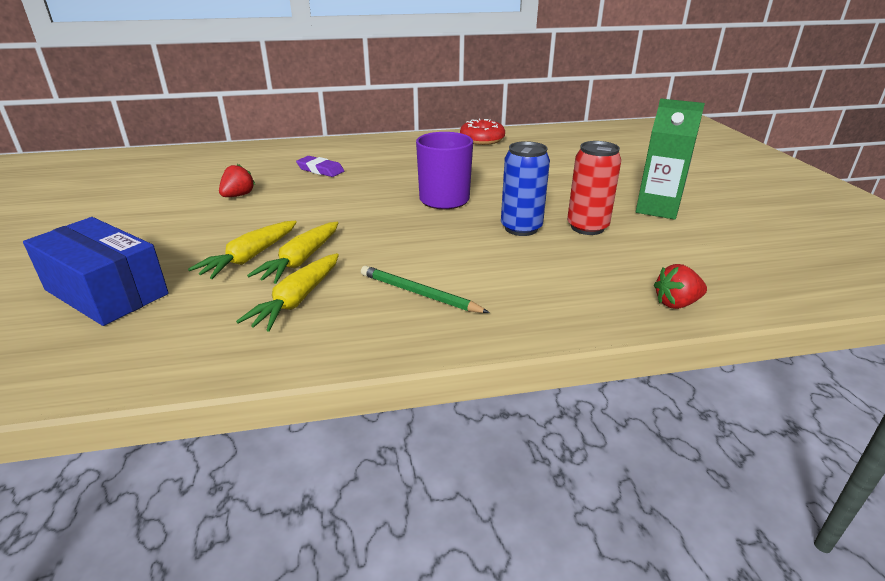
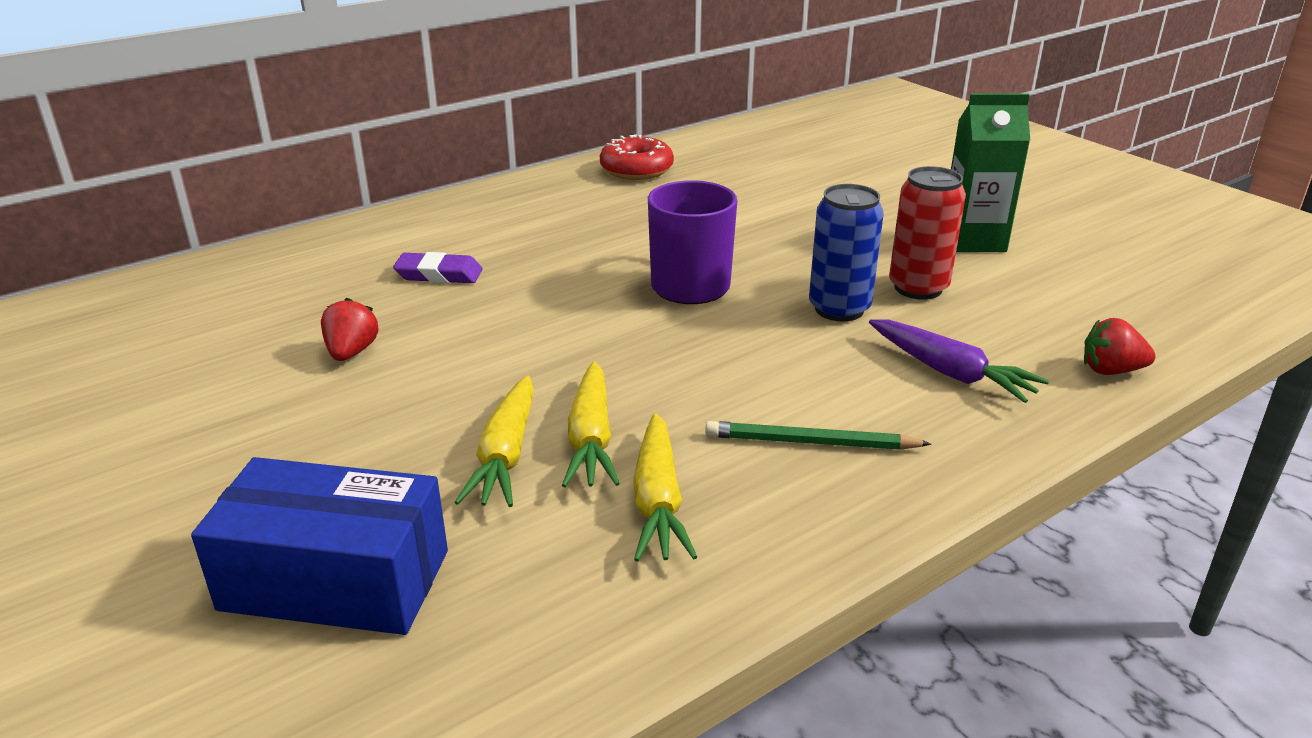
camera: 25 degrees left, 0 degrees up
red strawberry [654,264,707,309] -> red strawberry turned 45 degrees clockwise [1084,318,1156,375]
none -> purple carrot [869,319,1049,403]

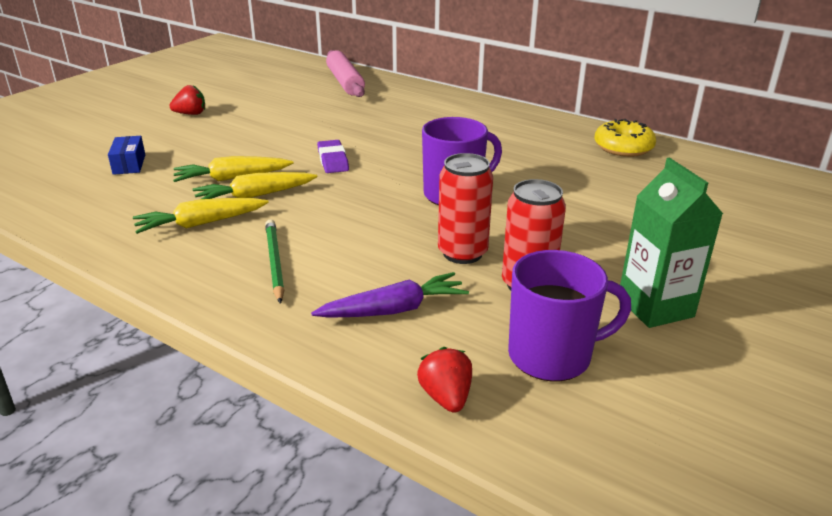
camera: 70 degrees right, 0 degrees up
blue box [191,457,448,635] -> blue box [108,136,145,175], size x0.48
red strawberry [321,298,379,361] -> red strawberry moved to [169,85,205,115]
purple eraser [393,252,482,283] -> purple eraser moved to [317,140,349,173]
red donut [600,134,674,180] -> yellow donut [594,119,656,157]
blue can [809,184,884,322] -> red can [438,153,493,264]
purple carrot [869,319,1049,403] -> purple carrot turned 135 degrees counterclockwise [311,272,469,318]
none -> pink rolling pin [326,50,365,97]
none -> purple mug [508,250,631,381]

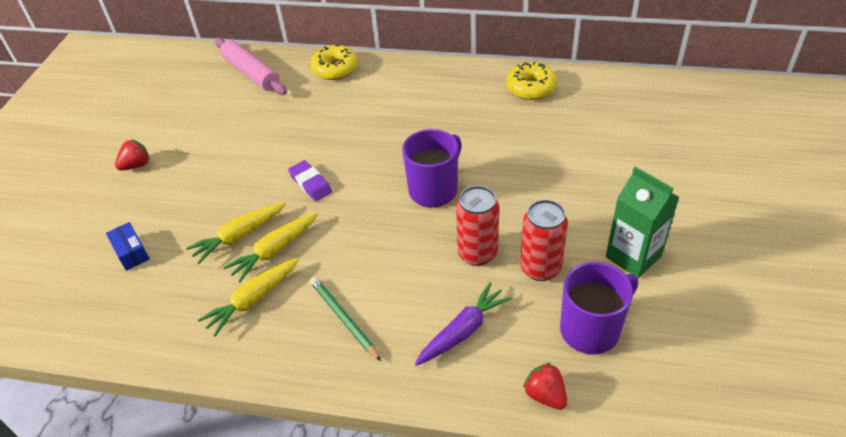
camera: 20 degrees left, 15 degrees up
none -> yellow donut [310,45,358,80]

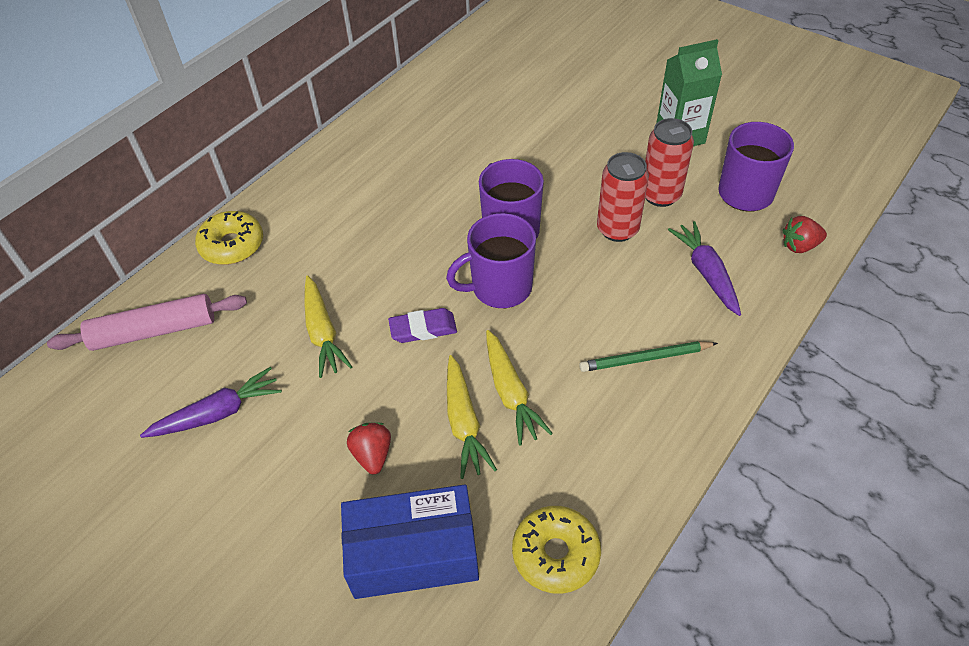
camera: 65 degrees left, 5 degrees up
blue box [106,222,150,271] -> blue box [341,485,479,599], size x2.08
red strawberry [115,139,149,170] -> red strawberry moved to [347,422,391,474]
yellow carrot [198,258,299,337] -> yellow carrot moved to [304,276,352,378]
yellow donut [506,61,557,100] -> yellow donut moved to [512,506,601,594]
none -> purple carrot [140,367,282,438]
none -> purple mug [446,213,536,308]

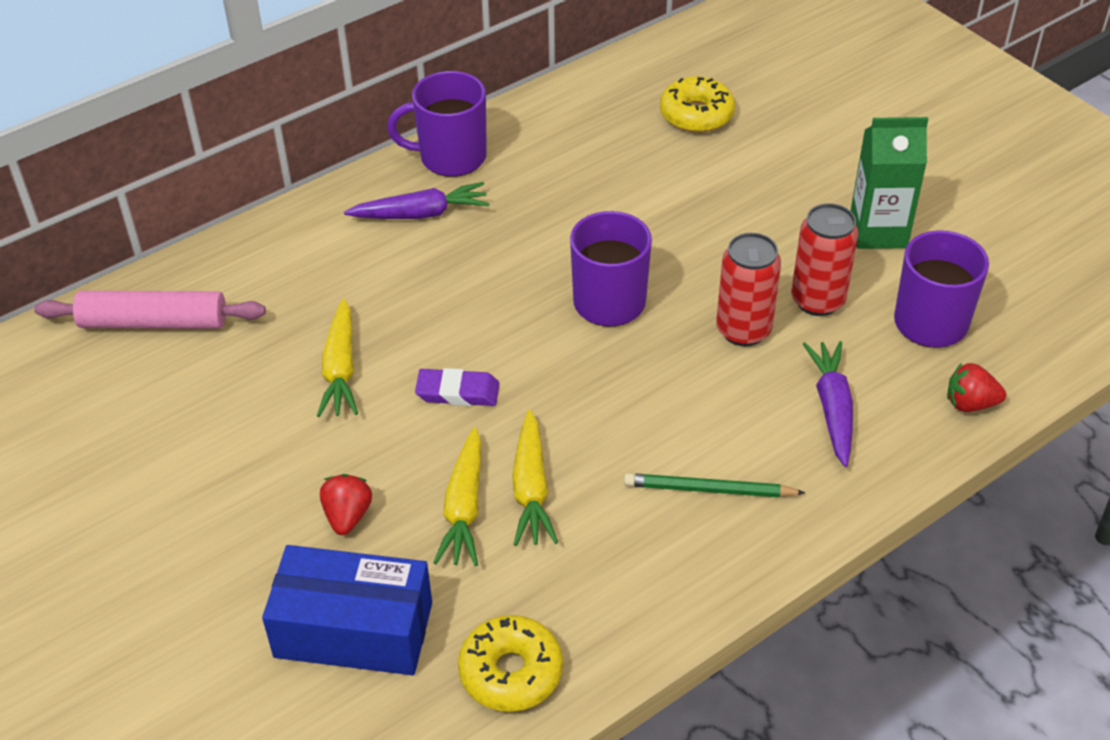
camera: 15 degrees right, 5 degrees down
purple carrot [140,367,282,438] -> purple carrot moved to [344,182,489,219]
yellow donut [195,211,263,265] -> yellow donut moved to [660,76,735,133]
purple mug [446,213,536,308] -> purple mug moved to [387,71,487,177]

